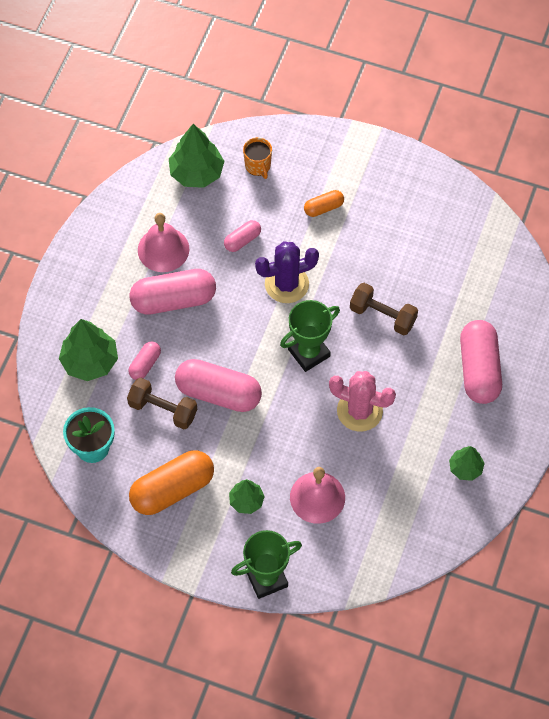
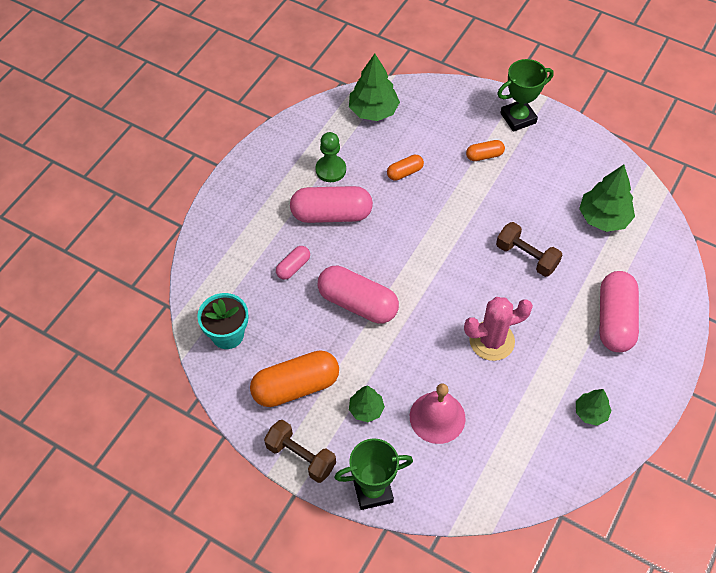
camera: 10 degrees right, 5 degrees down
green tree [59,319,118,381] -> green tree moved to [579,165,635,232]
brown dumbbell [127,378,197,429] -> brown dumbbell moved to [264,420,336,483]
pink bell [138,213,189,272] -> green pawn [315,132,346,182]
pink capsule [224,220,261,252] -> orange capsule [387,155,424,181]
orange mug [243,137,272,179] -> none
purple cactus [255,241,319,303] -> none
green trophy [280,300,340,372] -> green trophy moved to [497,59,554,132]
pink cactus [329,371,396,432] -> pink cactus turned 45 degrees counterclockwise [464,297,533,361]

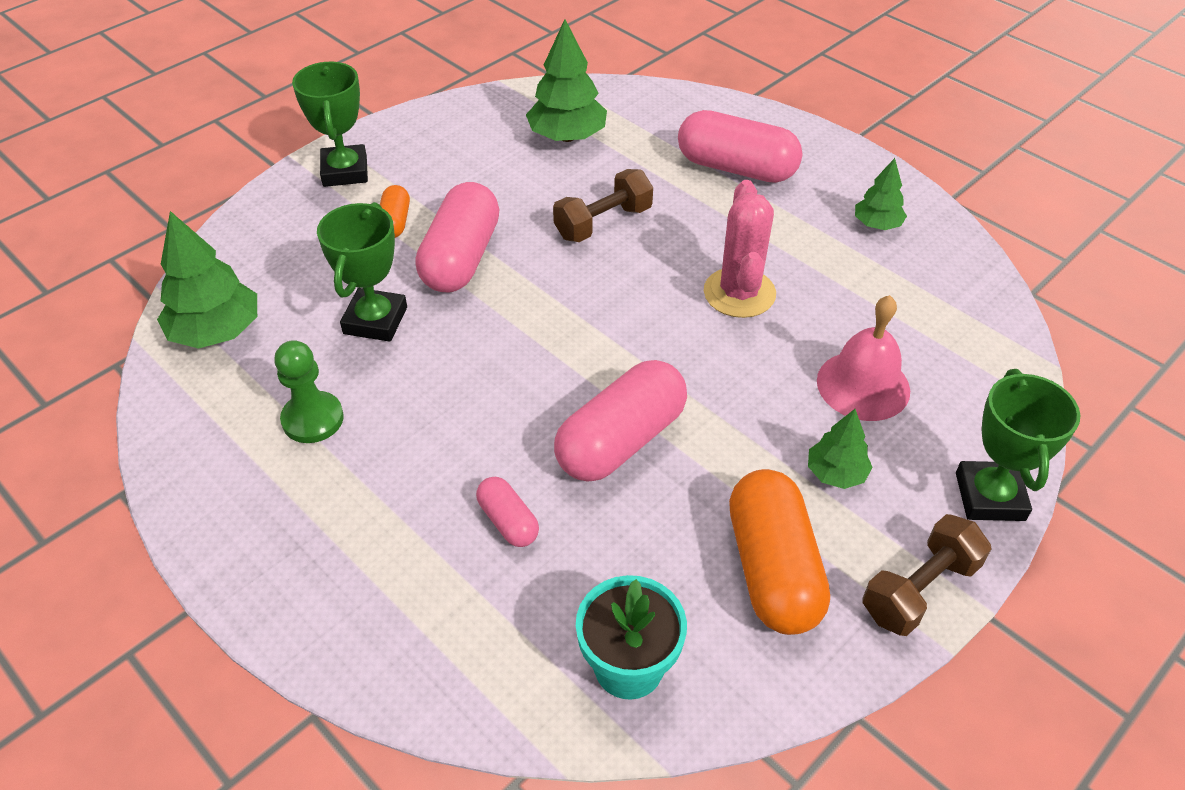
camera: 75 degrees left, 10 degrees down
pink capsule [290,186,373,223] -> pink capsule moved to [415,182,500,293]
orange capsule [387,155,424,181] -> green trophy [317,202,407,342]

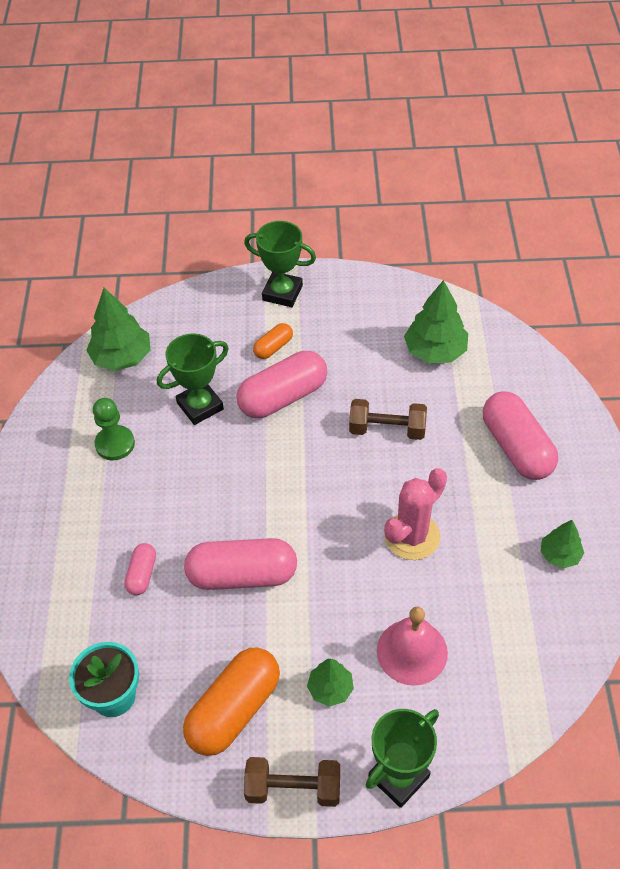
camera: 45 degrees right, 5 degrees up
green trophy [292,62,368,187] -> green trophy turned 75 degrees clockwise [244,221,316,307]

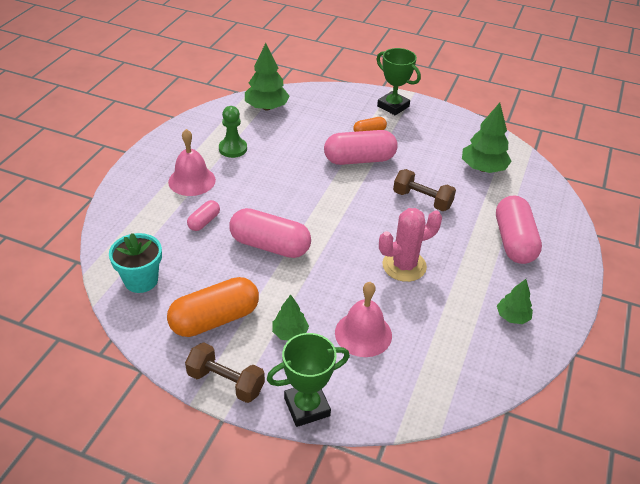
camera: 20 degrees right, 10 degrees down
green trophy [157,333,229,425] -> none
none -> pink bell [168,129,216,196]

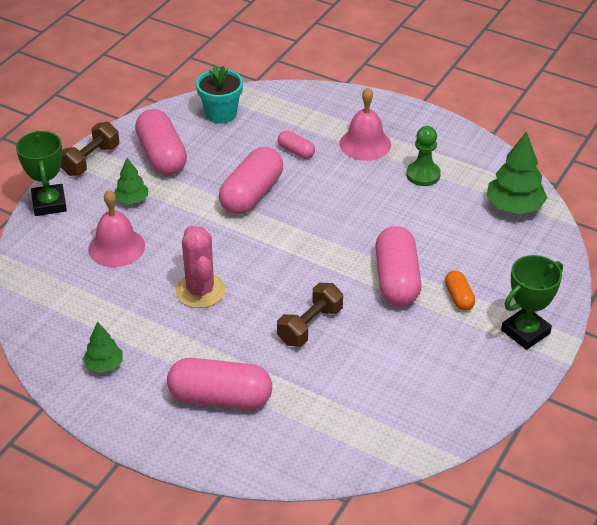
camera: 100 degrees right, 0 degrees up
orange capsule [167,277,259,337] -> pink capsule [135,109,187,175]
green tree [462,103,512,173] -> none

